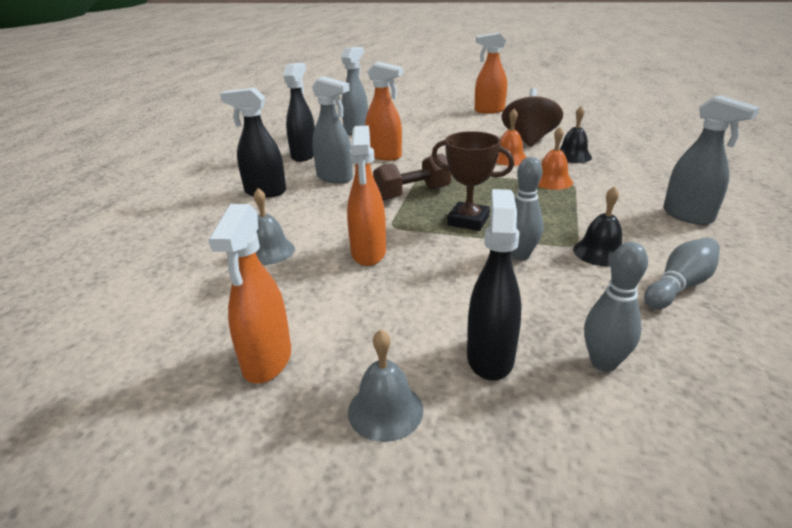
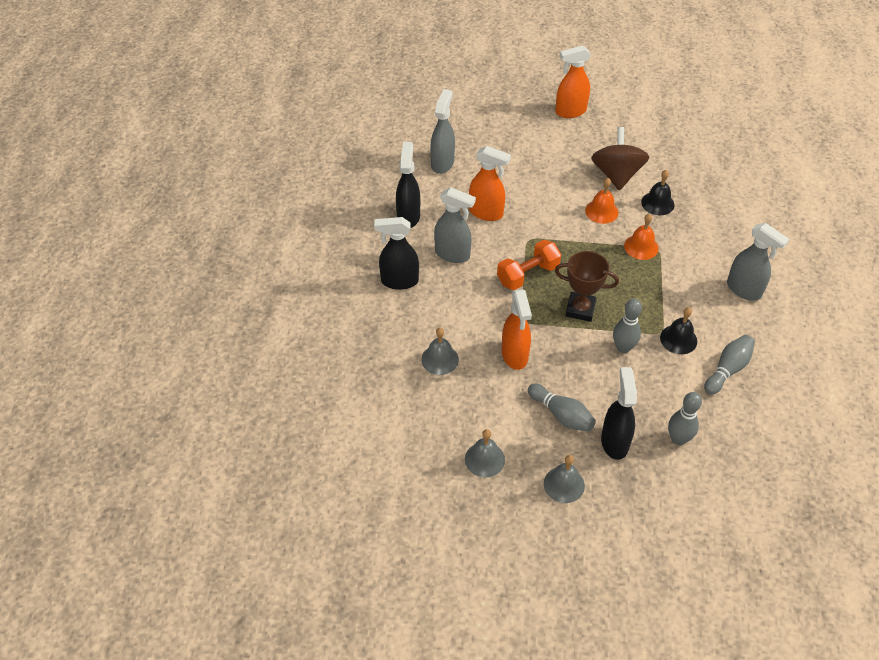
camera: 10 degrees left, 20 degrees up
orange spray bottle [209,204,291,384] -> grey bell [465,429,505,477]
brown dumbbell [373,153,451,201] -> orange dumbbell [497,240,561,290]
none -> grey bowling pin [528,383,596,432]

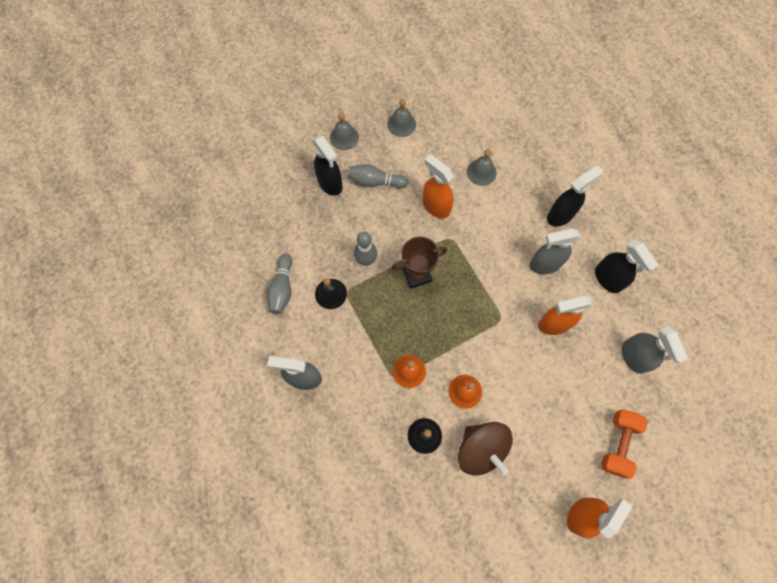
camera: 145 degrees right, 20 degrees up
orange dumbbell [497,240,561,290] -> orange dumbbell moved to [601,409,648,479]
grey bowling pin [668,392,702,445] -> none

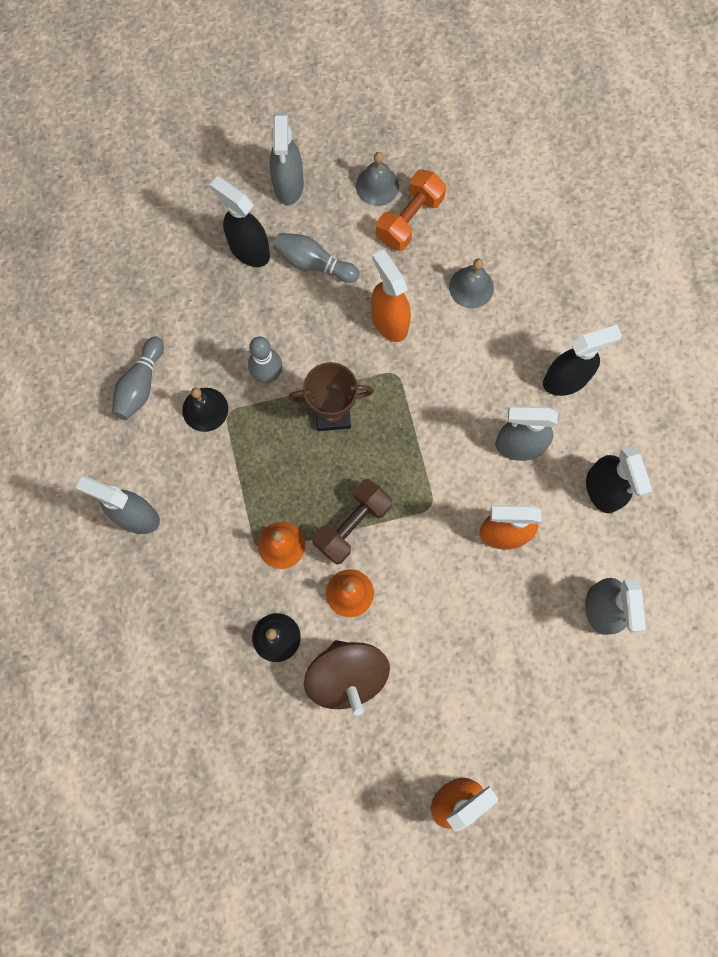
camera: 15 degrees right, 5 degrees up
black spray bottle [313,135,342,196] -> black spray bottle turned 150 degrees clockwise [209,176,270,267]
grey bell [330,113,359,150] -> grey spray bottle [270,112,304,205]
orange dumbbell [601,409,648,479] -> orange dumbbell moved to [376,169,446,251]
none -> brown dumbbell [312,479,392,565]

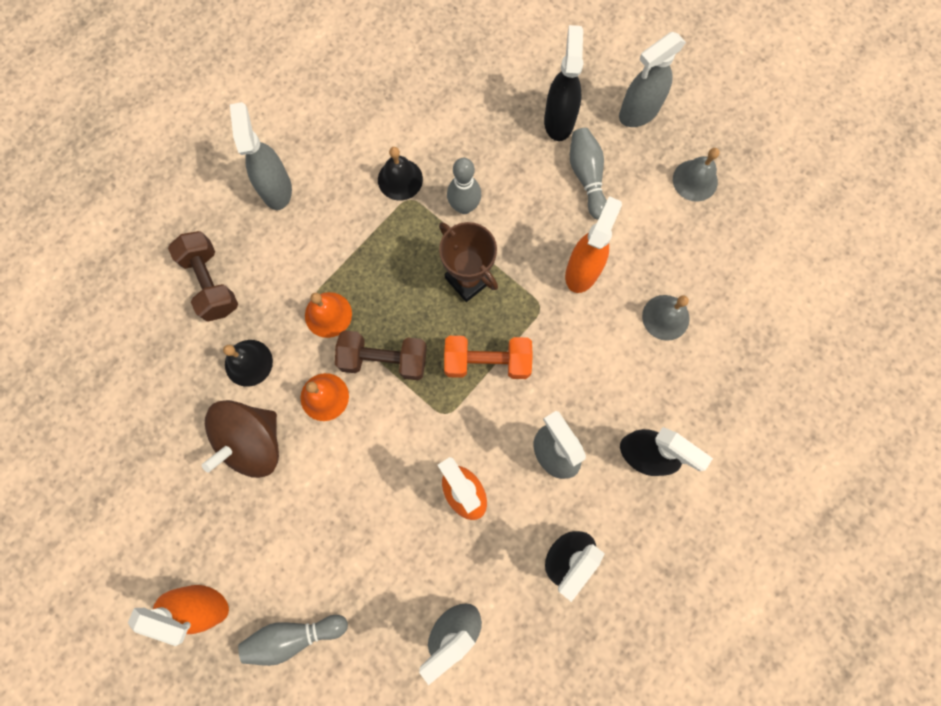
camera: 55 degrees right, 0 degrees up
grey bowling pin [112,337,164,420] -> grey bowling pin moved to [238,615,348,666]
orange dumbbell [376,169,446,251] -> orange dumbbell moved to [444,336,533,379]
none -> brown dumbbell [168,231,238,322]

